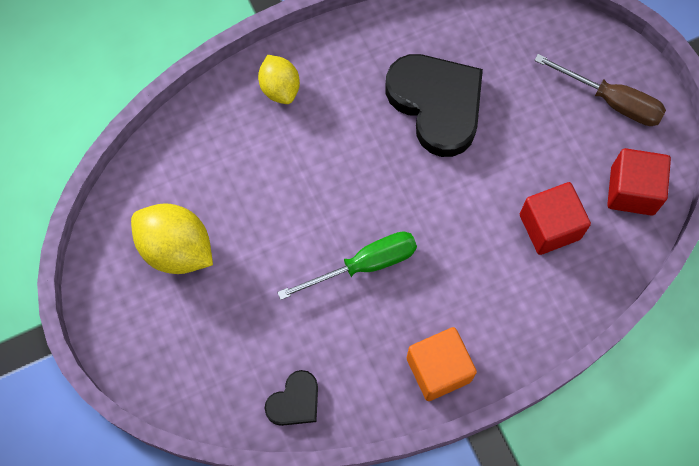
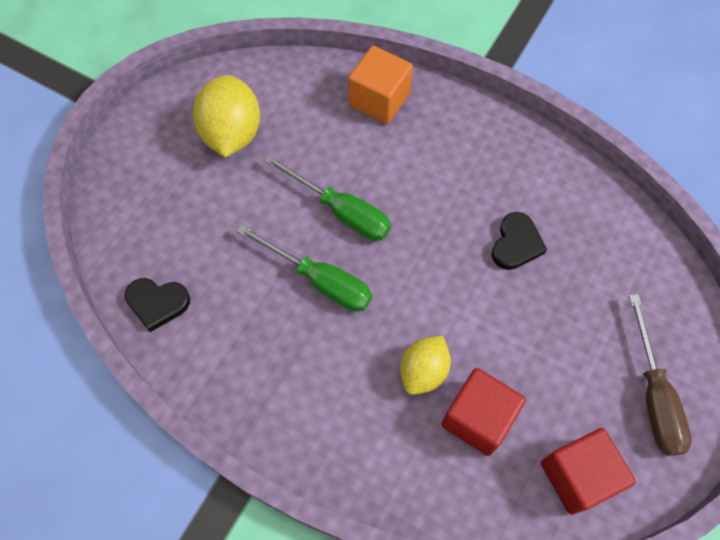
camera: 55 degrees right, 5 degrees down
yellow lemon [258,55,300,104] -> yellow lemon moved to [400,336,451,395]
black heart [386,54,483,157] -> black heart [492,212,547,270], size x0.50
orange cube [406,327,477,401] -> orange cube moved to [348,46,413,124]
none -> green screwdriver [264,155,391,241]

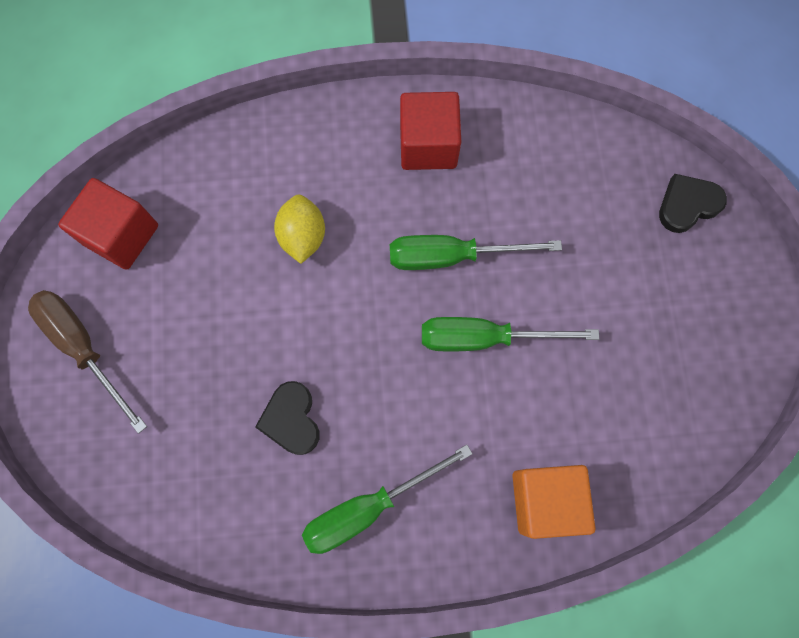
camera: 145 degrees right, 10 degrees up
black heart [125,278,190,332] -> black heart moved to [659,174,727,233]
yellow lemon [193,75,260,157] -> none
red cube [442,368,526,456] -> red cube moved to [400,92,461,170]
none -> green screwdriver [302,445,473,554]

